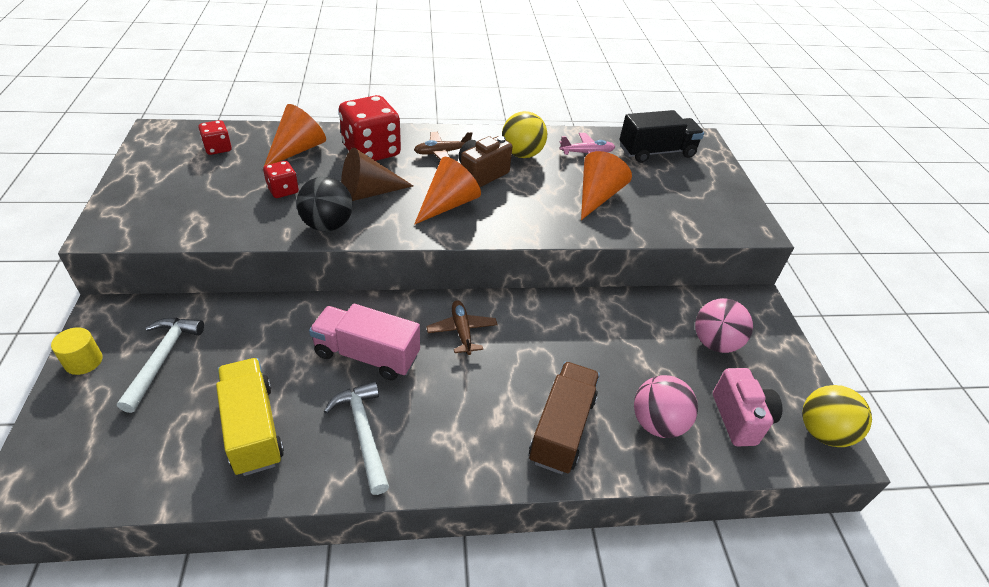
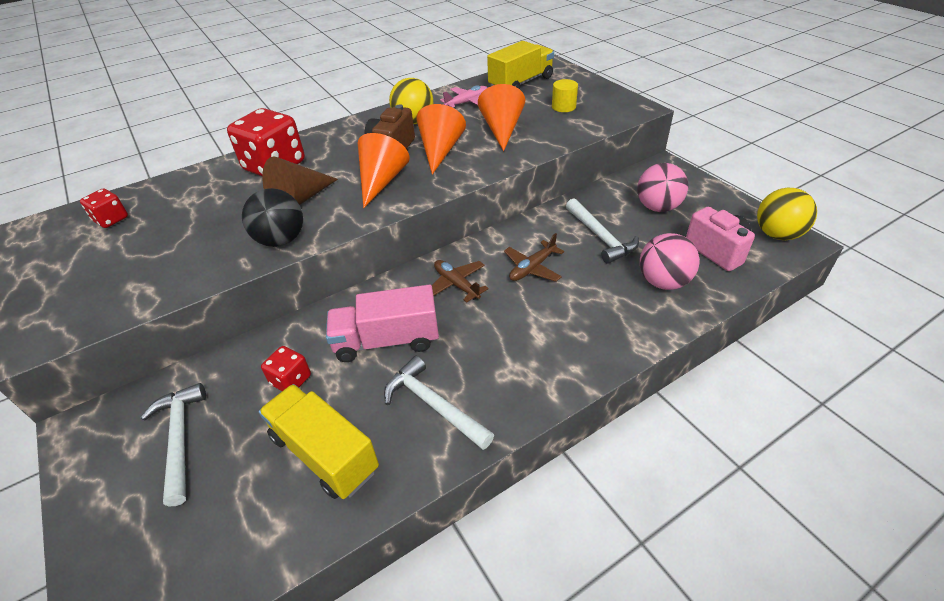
camera: 20 degrees left, 0 degrees up
yellow cylinder [51,327,103,375] -> yellow cylinder moved to [552,79,578,112]
red dice [263,161,299,198] -> red dice moved to [261,346,311,391]
orange cone [264,104,326,166] -> orange cone moved to [416,104,466,175]
brown plane [414,132,473,160] -> brown plane moved to [504,233,564,281]
brown truck [529,362,600,474] -> none
black truck [620,110,704,163] -> yellow truck [487,41,554,89]
none -> white hammer [566,198,639,264]

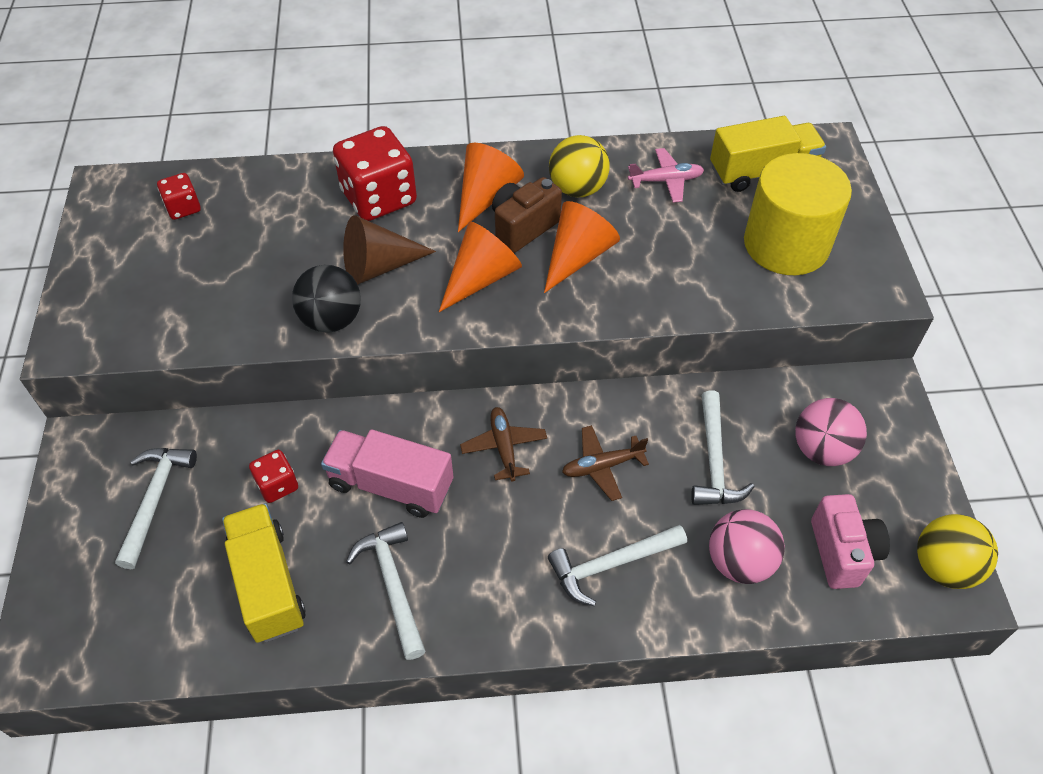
camera: 25 degrees right, 10 degrees up
orange cone [478,84,525,151] -> orange cone moved to [458,143,524,232]
yellow cylinder [552,79,578,112] -> yellow cylinder [744,153,852,275], size x2.41
none -> white hammer [548,525,687,606]

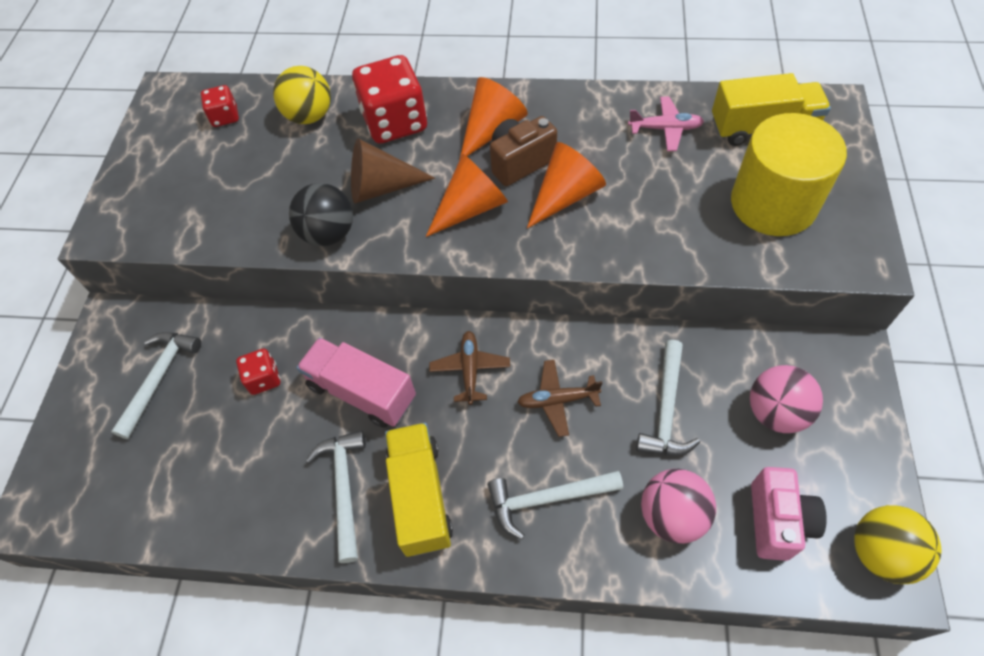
camera: 15 degrees right, 5 degrees up
yellow truck [222,503,306,643] -> yellow truck moved to [385,423,453,557]
yellow ball [549,135,610,197] -> yellow ball moved to [273,66,331,124]

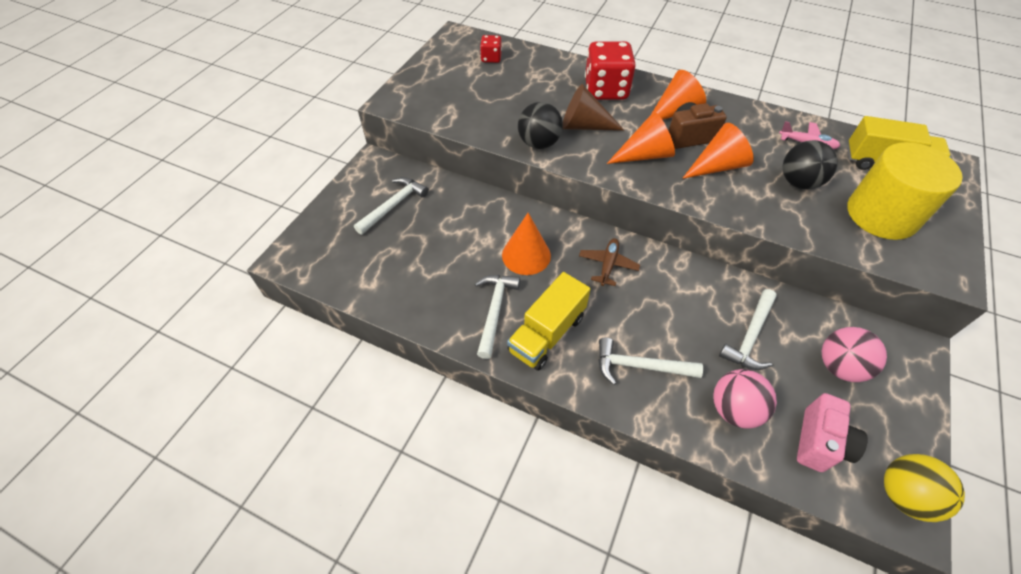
camera: 15 degrees right, 5 degrees down
red dice [236,349,280,395] -> none
yellow ball [273,66,331,124] -> none
pink truck [296,337,416,428] -> orange cone [502,213,551,275]
yellow truck [385,423,453,557] -> yellow truck turned 150 degrees counterclockwise [507,272,590,370]
brown plane [518,360,602,437] -> none
none -> black ball [783,140,838,189]

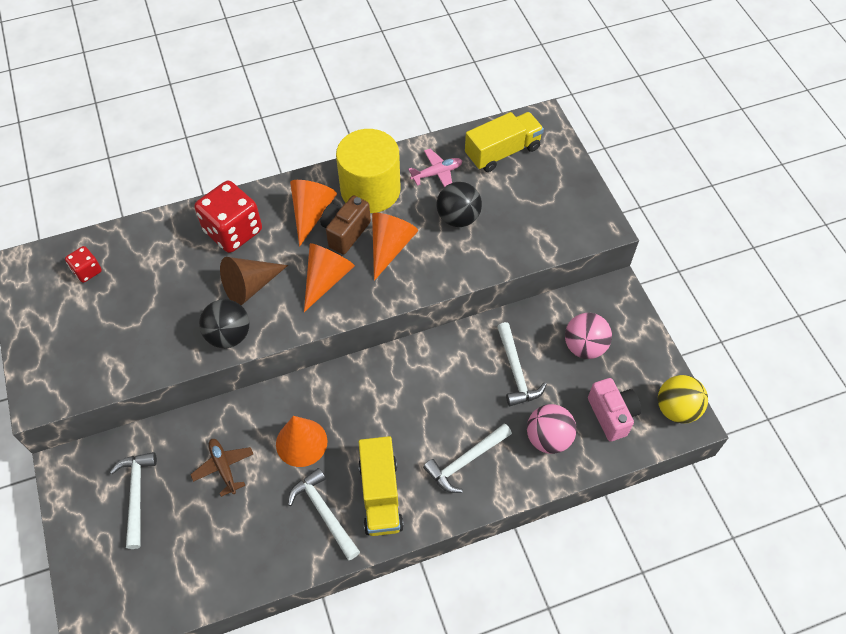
camera: 45 degrees left, 5 degrees up
brown plane [579,238,640,286] -> brown plane moved to [190,439,253,497]
yellow cylinder [847,142,963,240] -> yellow cylinder moved to [336,129,400,213]

